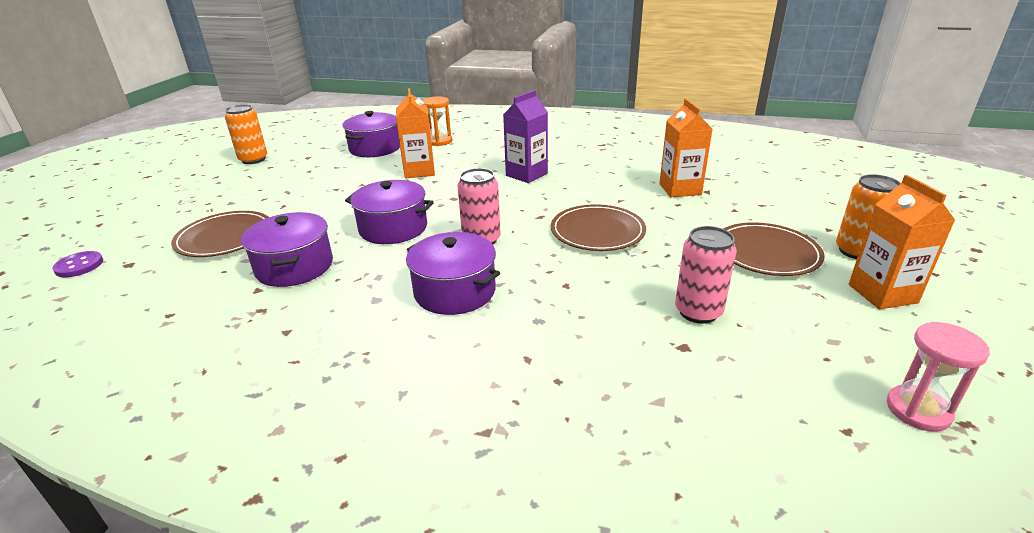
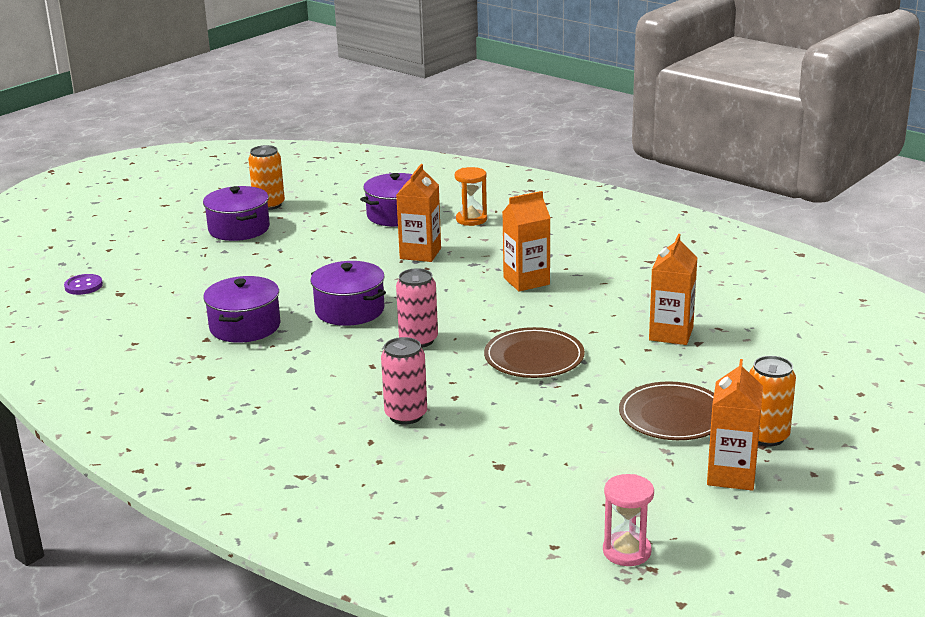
camera: 25 degrees right, 5 degrees down
brown plate [171,211,269,257] -> none
purple pot [406,232,500,315] -> purple pot moved to [203,186,270,241]
purple carton [503,90,548,183] -> orange carton [503,191,550,292]
pink can [675,226,737,324] -> pink can moved to [381,337,427,425]

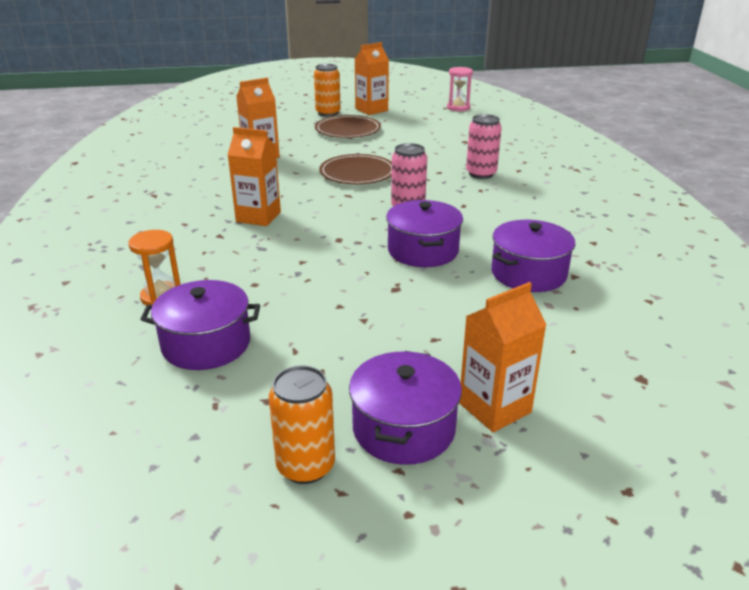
camera: 140 degrees left, 5 degrees up
purple button [64,274,103,295] -> none
orange carton [396,164,441,262] -> orange carton moved to [459,282,546,432]

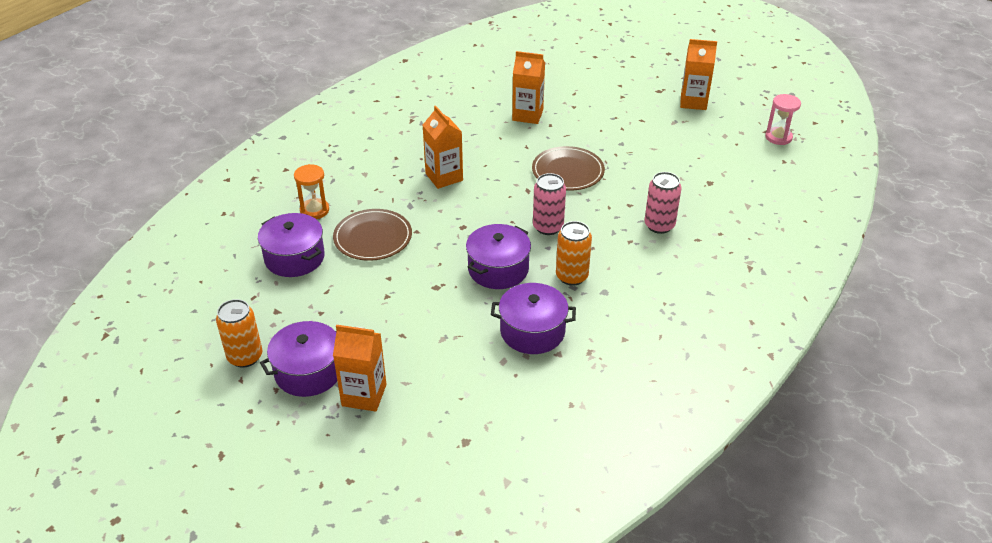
camera: 45 degrees right, 10 degrees up
orange can [314,64,341,117] -> orange can moved to [556,221,592,286]
brown plate [315,115,381,138] -> brown plate moved to [333,209,412,261]

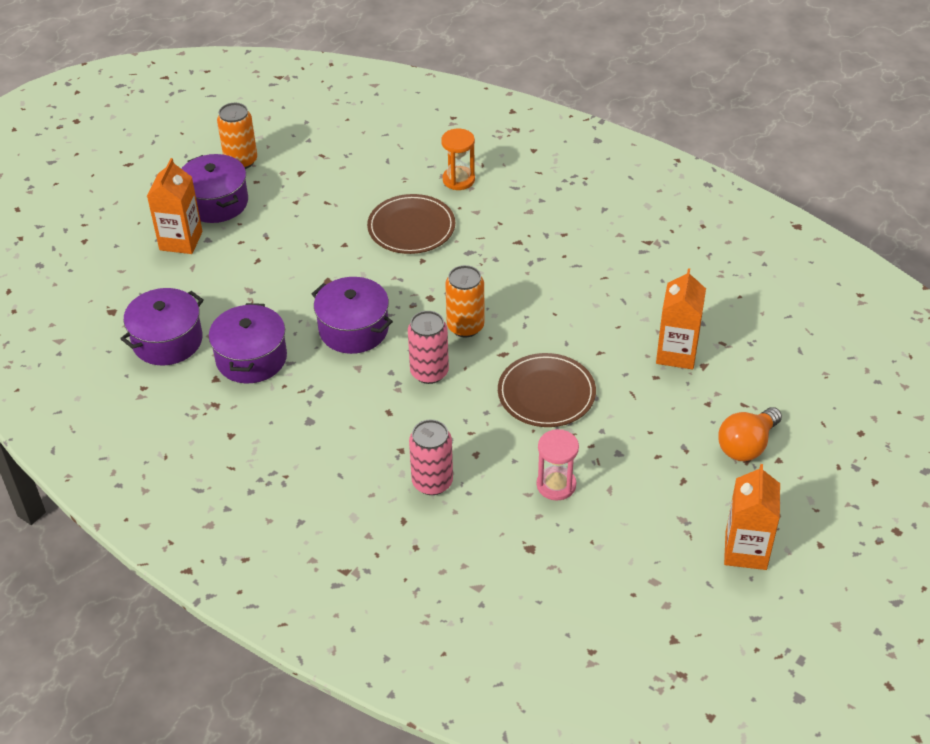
camera: 90 degrees right, 5 degrees up
purple pot [258,213,325,277] -> purple pot moved to [120,288,204,365]
orange carton [423,106,463,189] -> none
orange can [556,221,592,286] -> orange can moved to [445,265,484,337]
pink hourglass [765,94,801,145] -> pink hourglass moved to [537,429,579,500]
none -> orange light bulb [718,407,782,461]

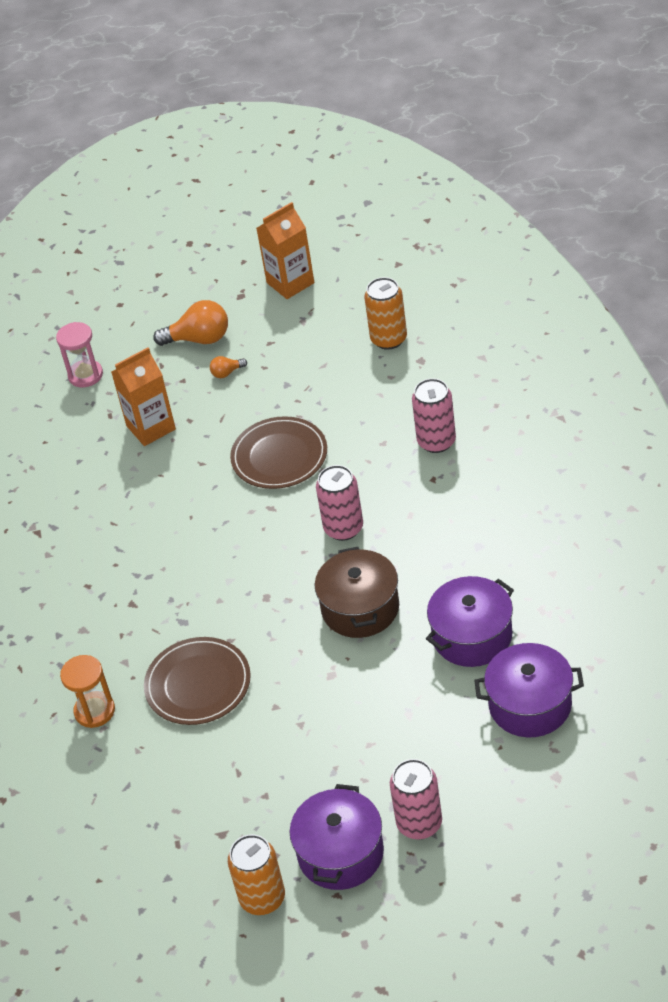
camera: 130 degrees left, 0 degrees up
orange carton [147,158,203,254] -> pink can [390,759,442,839]
purple pot [312,277,393,354] -> brown pot [315,547,399,638]
orange can [445,265,484,337] -> orange can moved to [364,277,407,350]
pink hourglass [537,429,579,500] -> pink hourglass moved to [56,322,103,387]
none -> orange light bulb [210,356,247,378]

